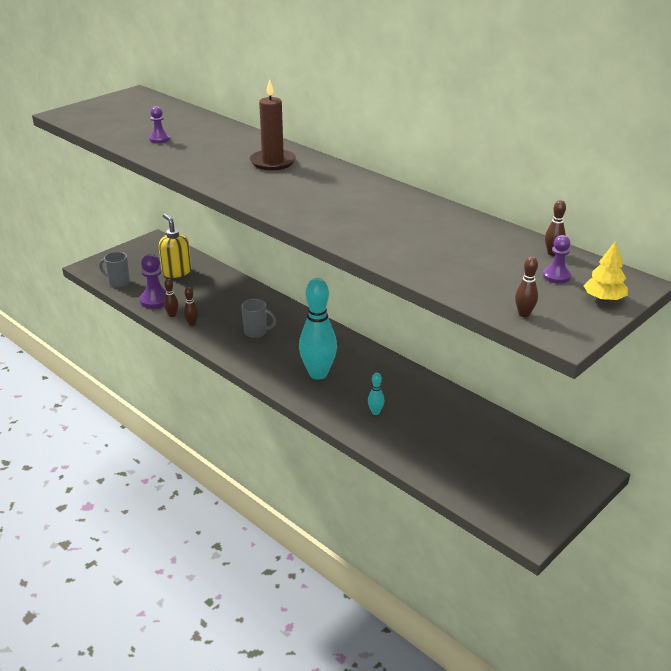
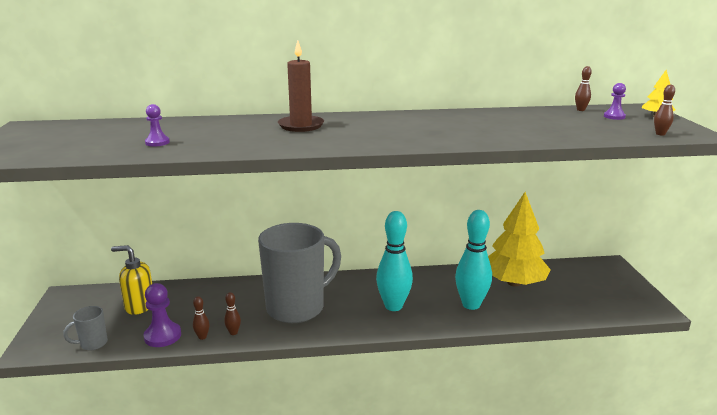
camera: 50 degrees left, 10 degrees down
grey mug [241,299,277,338] -> grey mug [258,223,341,323], size x2.48
turquoise bowling pin [368,373,384,415] -> turquoise bowling pin [455,210,492,310], size x2.39
none -> yellow tree [488,192,551,287]

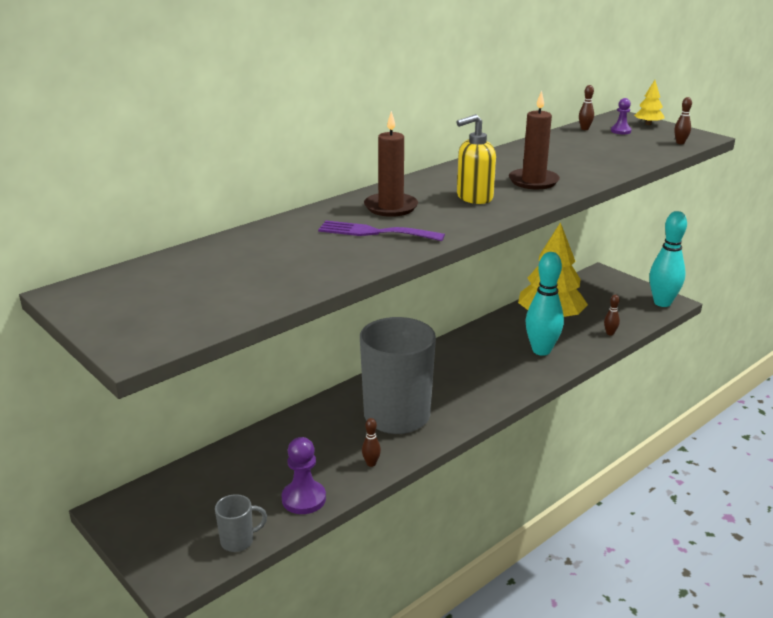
camera: 35 degrees left, 5 degrees up
grey mug [63,306,108,350] -> grey mug turned 135 degrees counterclockwise [215,494,267,552]
yellow soap dispenser [111,245,152,315] -> yellow soap dispenser moved to [456,114,496,204]
purple pawn [145,104,170,147] -> none
brown bowling pin [193,296,209,340] -> brown bowling pin moved to [604,295,620,336]
turquoise bowling pin [376,211,413,311] -> turquoise bowling pin moved to [649,211,687,307]
none -> purple fork [318,221,445,241]
none -> brown candle [509,91,560,189]

